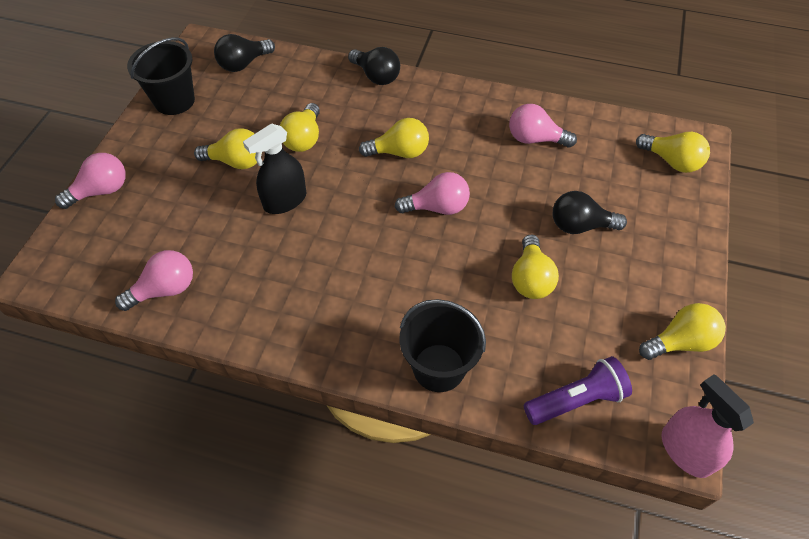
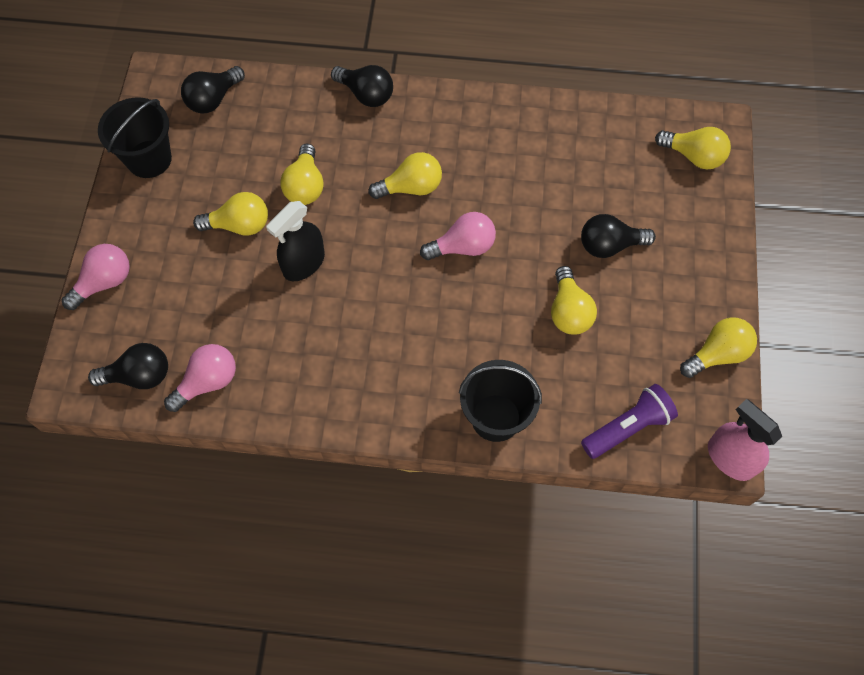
camera: 10 degrees left, 10 degrees up
pink light bulb [509,104,577,148] -> none
none -> black light bulb [88,343,168,389]

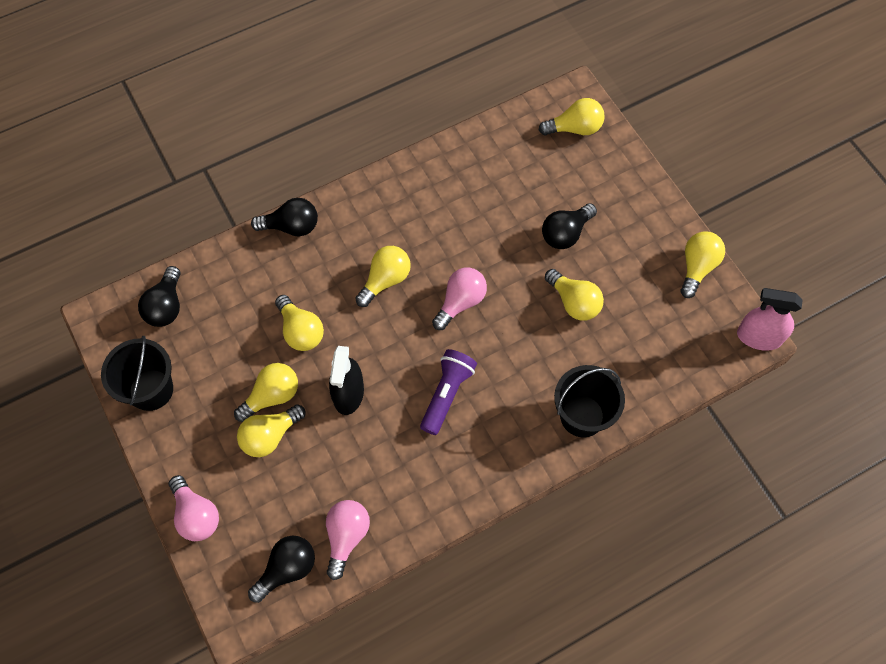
camera: 35 degrees left, 0 degrees up
pink light bulb [62,244,130,310] -> pink light bulb turned 135 degrees clockwise [169,475,219,541]
purple flashlight [581,384,678,459] -> purple flashlight moved to [420,349,477,435]
none -> yellow light bulb [237,404,306,457]

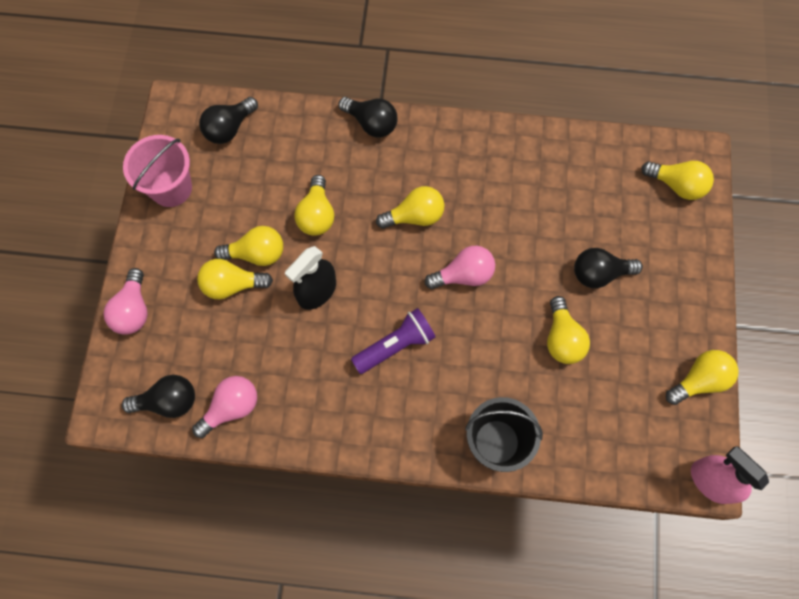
camera: 35 degrees right, 5 degrees up
black bucket [101,336,173,411] -> pink bucket [123,135,192,207]

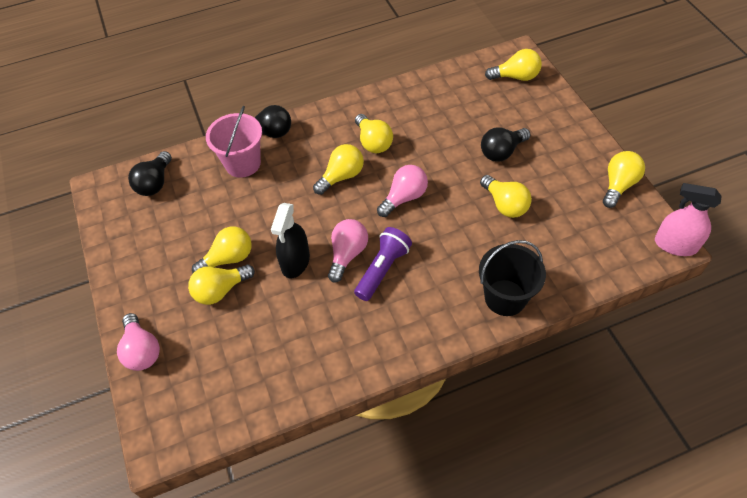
camera: 25 degrees left, 15 degrees down
black light bulb [122,375,195,418] -> none
pink bucket [123,135,192,207] -> pink bucket moved to [206,106,262,178]
pink light bulb [192,376,257,438] -> pink light bulb moved to [328,219,368,282]
yellow light bulb [294,175,334,236] -> yellow light bulb moved to [355,114,393,153]

